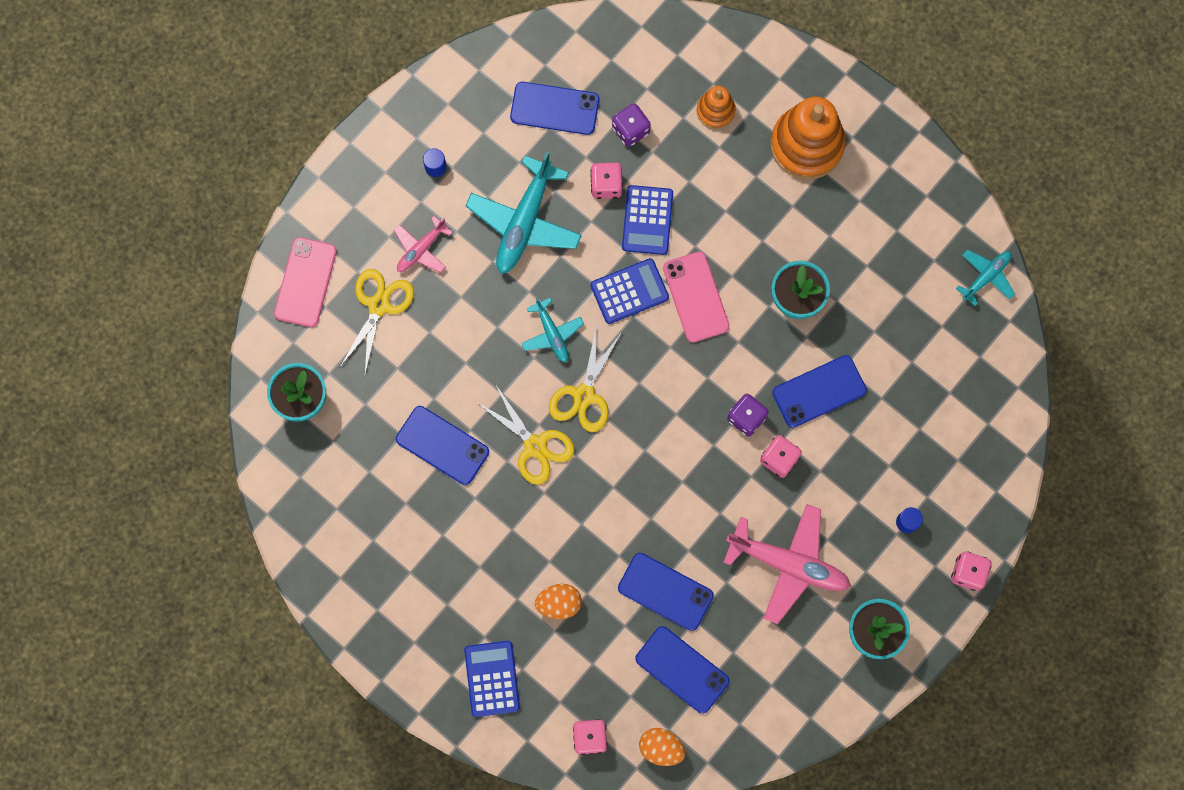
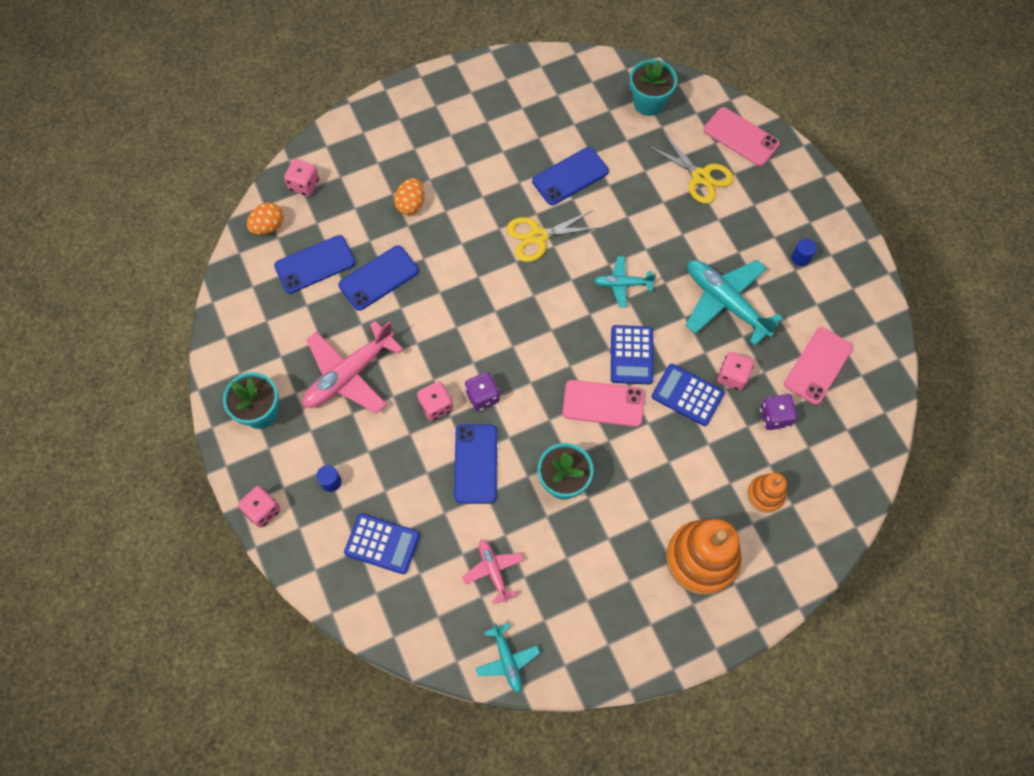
camera: 115 degrees right, 10 degrees down
pink plane [394,216,453,273] -> pink plane moved to [462,539,524,605]
blue calculator [464,641,520,717] -> blue calculator moved to [344,513,420,574]
blue phone [510,82,599,135] -> pink phone [784,327,853,405]
yellow scissors [549,325,622,432] -> none

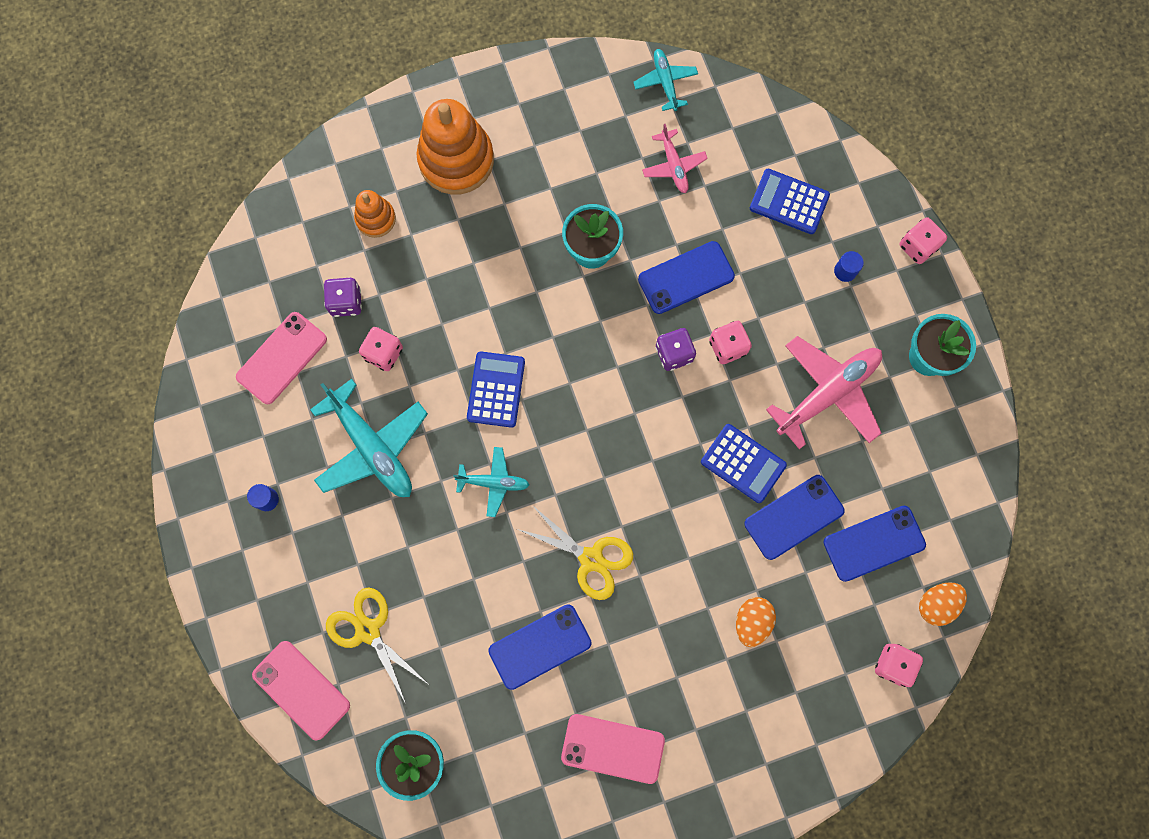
camera: 175 degrees left, 10 degrees up
blue phone [454,425,497,504] -> blue phone turned 60 degrees clockwise [638,241,735,314]
yellow scissors [507,210,599,262] -> yellow scissors turned 45 degrees clockwise [517,505,633,600]
pink phone [563,380,645,427] -> pink phone moved to [561,714,665,784]
blue calculator [652,364,724,426] -> blue calculator moved to [701,424,787,503]

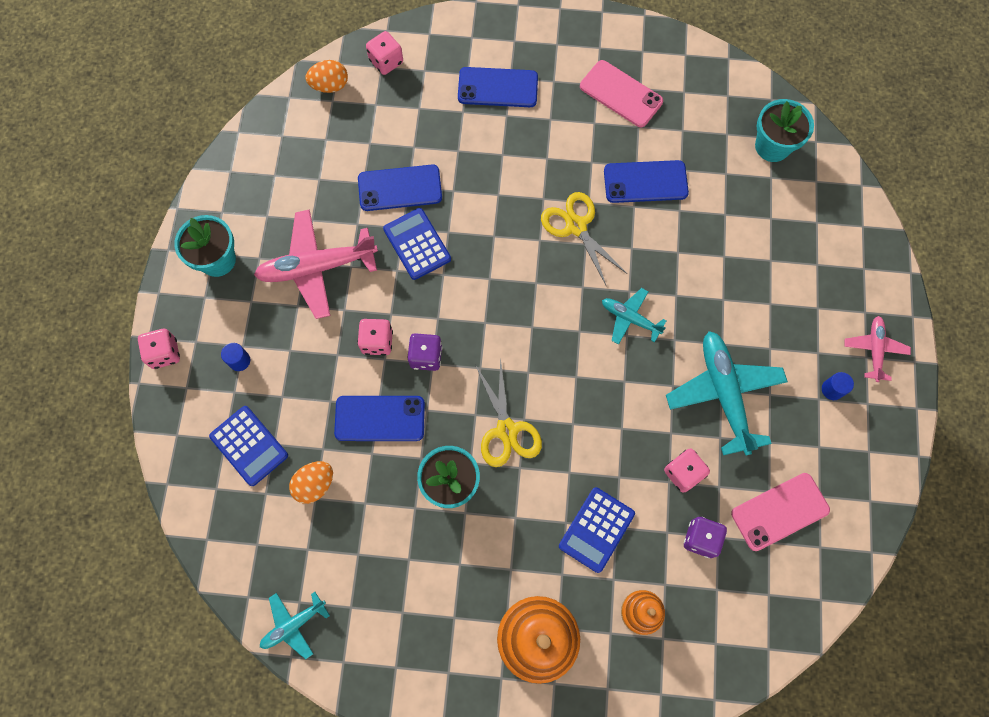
camera: 155 degrees left, 5 degrees down
pink phone [252,641,350,740] -> none
yellow scissors [326,587,428,704] -> yellow scissors moved to [475,357,542,467]
blue calculator [467,351,525,428] -> blue calculator moved to [559,487,635,573]
turquoise plane [633,49,698,111] -> turquoise plane turned 45 degrees clockwise [260,592,330,659]
pink plane [642,124,708,193] -> pink plane moved to [844,316,911,382]
orange egg [736,597,776,647] -> orange egg moved to [289,461,333,504]
blue phone [824,506,926,582] -> blue phone moved to [458,67,538,107]

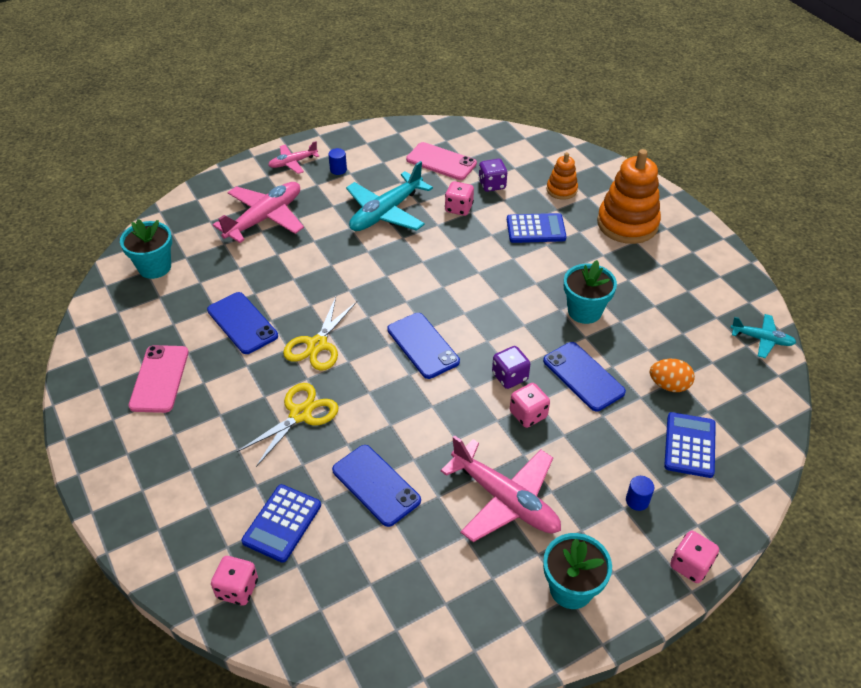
camera: 125 degrees left, 25 degrees down
orange egg [306,60,348,93] -> none
blue calculator [383,208,451,280] -> blue calculator moved to [241,484,321,563]
blue phone [458,67,538,107] -> blue phone moved to [387,313,460,379]
yellow scissors [475,357,542,467] -> yellow scissors moved to [237,383,339,467]
turquoise plane [602,288,666,345] -> none
none -> pink plane [213,182,304,243]

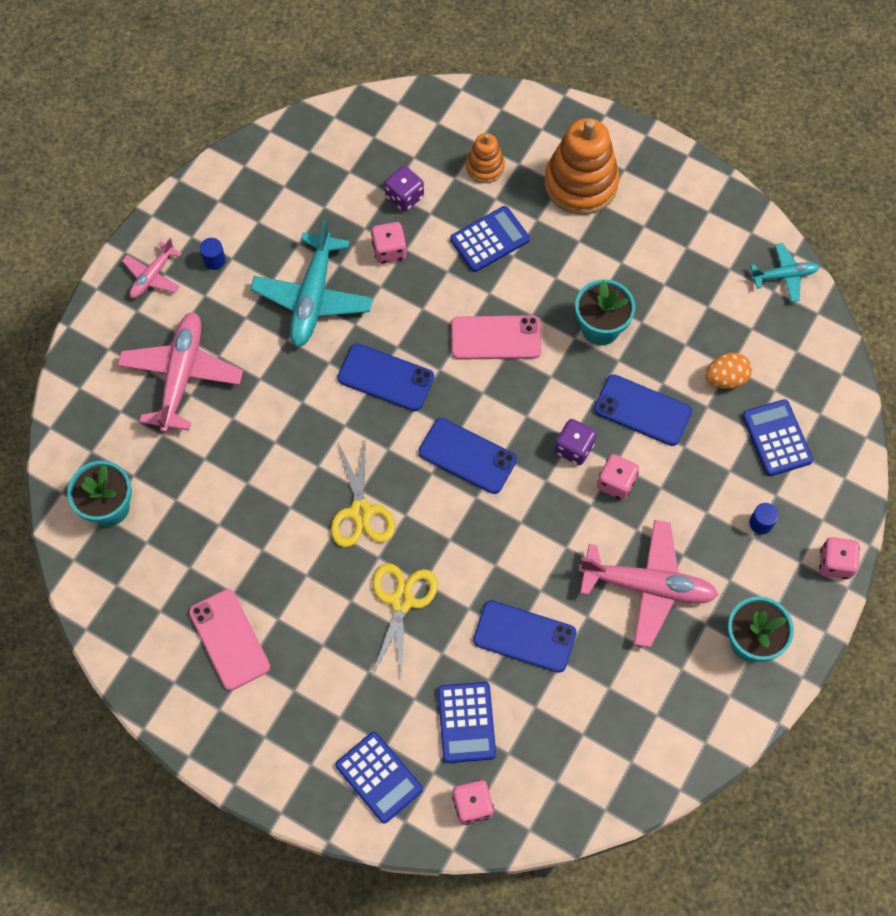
camera: 30 degrees left, 20 degrees up
blue phone [207,292,278,354] -> blue phone moved to [337,343,434,411]
pink phone [406,142,477,180] -> pink phone moved to [451,315,541,360]
none -> blue calculator [335,732,423,823]

